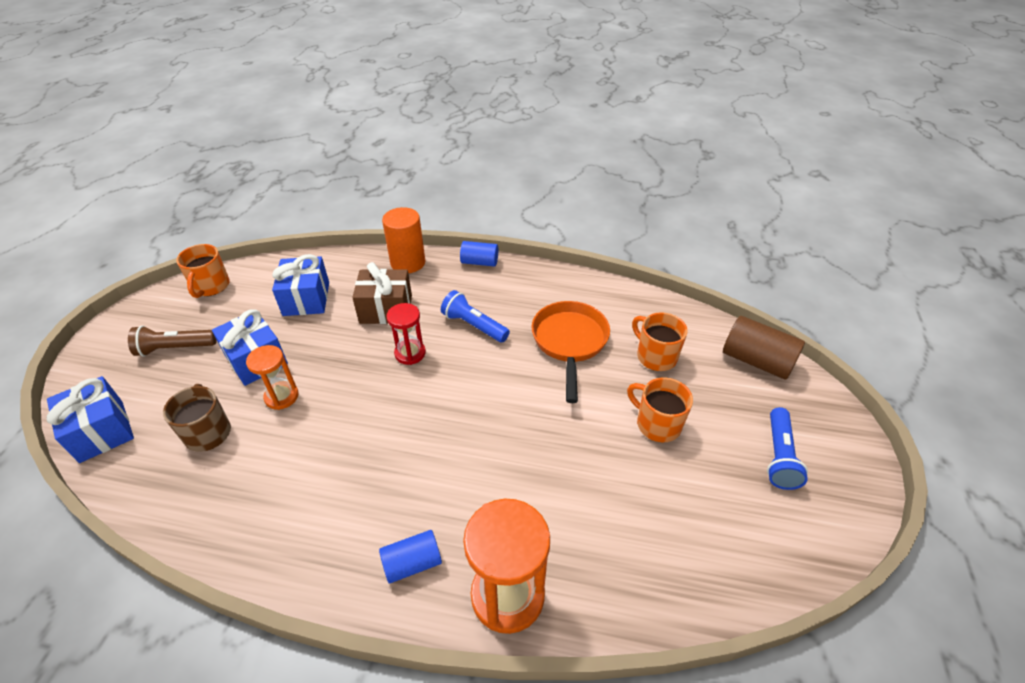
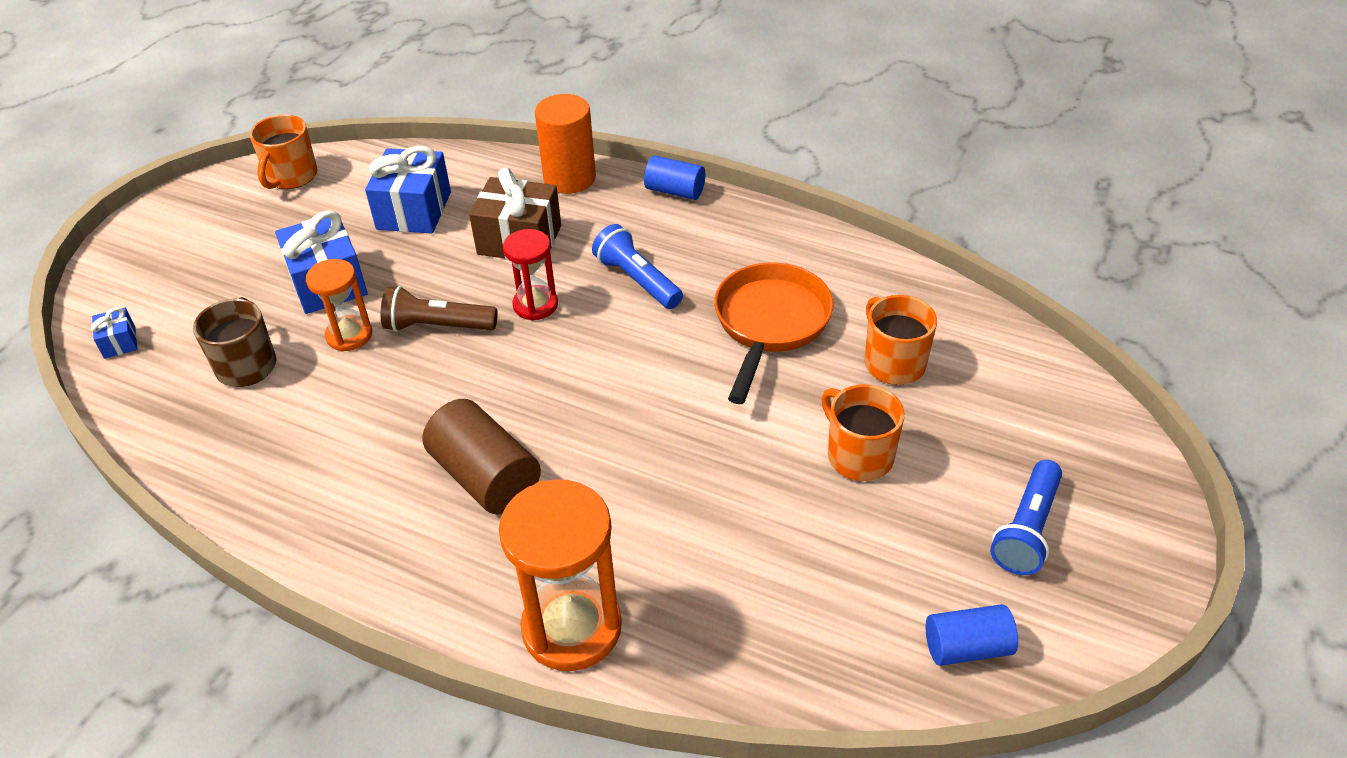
camera: 15 degrees right, 0 degrees up
blue gift [47,376,134,463] -> blue gift [91,307,138,359], size x0.49
brown flashlight [128,326,217,357] -> brown flashlight moved to [381,286,498,332]
blue cylinder [379,530,442,583] -> blue cylinder moved to [926,604,1018,666]
brown cylinder [723,316,805,380] -> brown cylinder moved to [422,399,541,515]

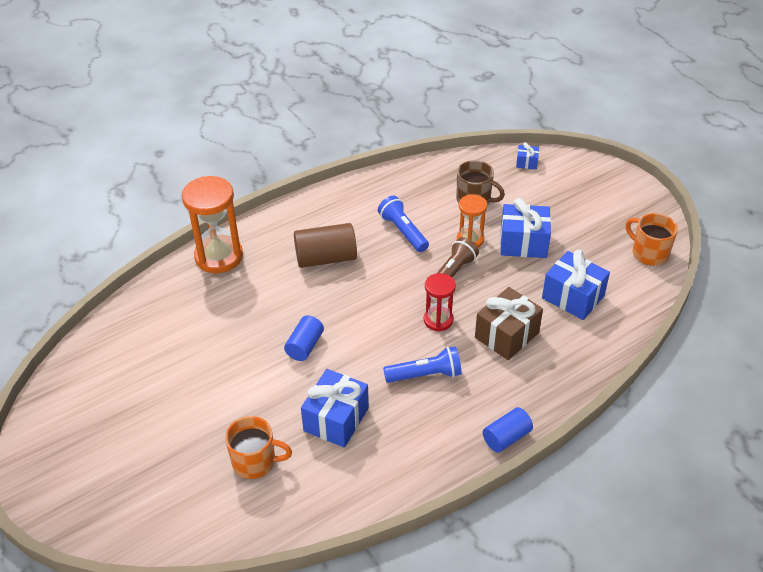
camera: 120 degrees right, 0 degrees up
orange cylinder [535,94,596,194] -> none
orange pan [714,263,834,404] -> blue gift [301,369,369,448]
orange mug [821,384,904,481] -> none
blue cylinder [926,604,1018,666] -> blue cylinder moved to [284,316,324,361]
blue flashlight [990,460,1062,575] -> blue flashlight moved to [378,196,429,252]

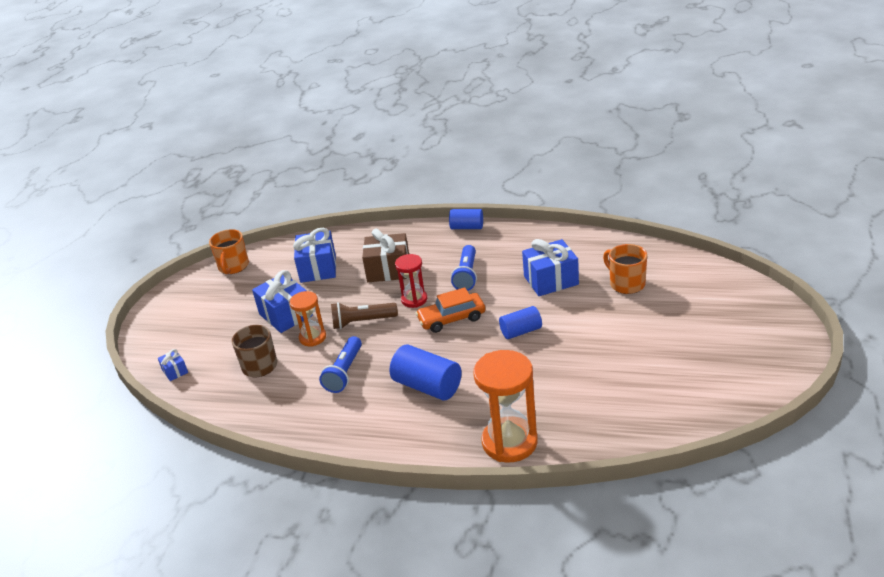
camera: 130 degrees left, 10 degrees down
brown cylinder [294,223,357,268] -> blue cylinder [390,345,461,401]
blue flashlight [383,346,462,383] -> blue flashlight turned 120 degrees counterclockwise [451,245,477,291]
none -> orange car [416,287,485,333]

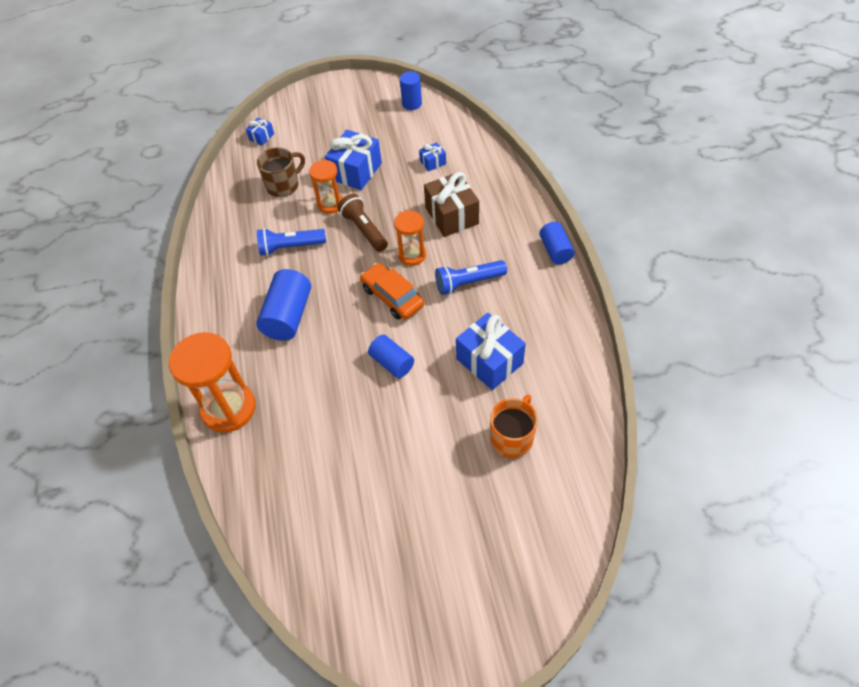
camera: 65 degrees right, 20 degrees up
orange mug [209,229,249,274] -> blue cylinder [400,71,422,110]
blue gift [293,228,336,283] -> blue gift [419,142,446,171], size x0.49
red hourglass [395,254,427,308] -> orange hourglass [394,210,426,266]

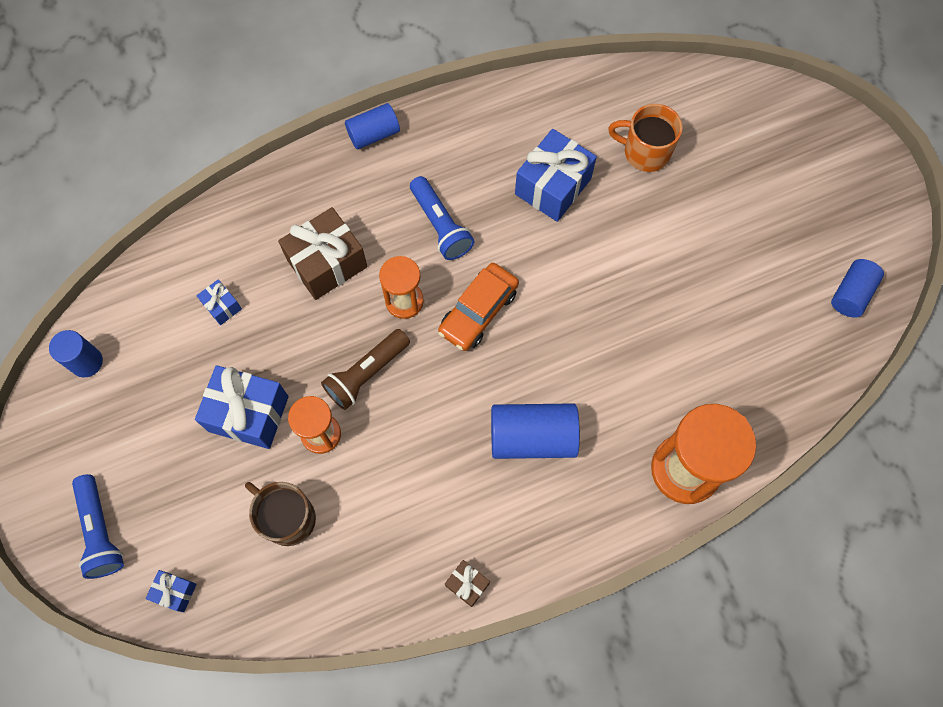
camera: 105 degrees left, 15 degrees up
blue flashlight [257,228,326,256] -> blue flashlight moved to [72,474,124,579]
blue cylinder [368,335,414,378] -> blue cylinder moved to [831,259,884,318]
none -> brown gift [445,560,490,607]

